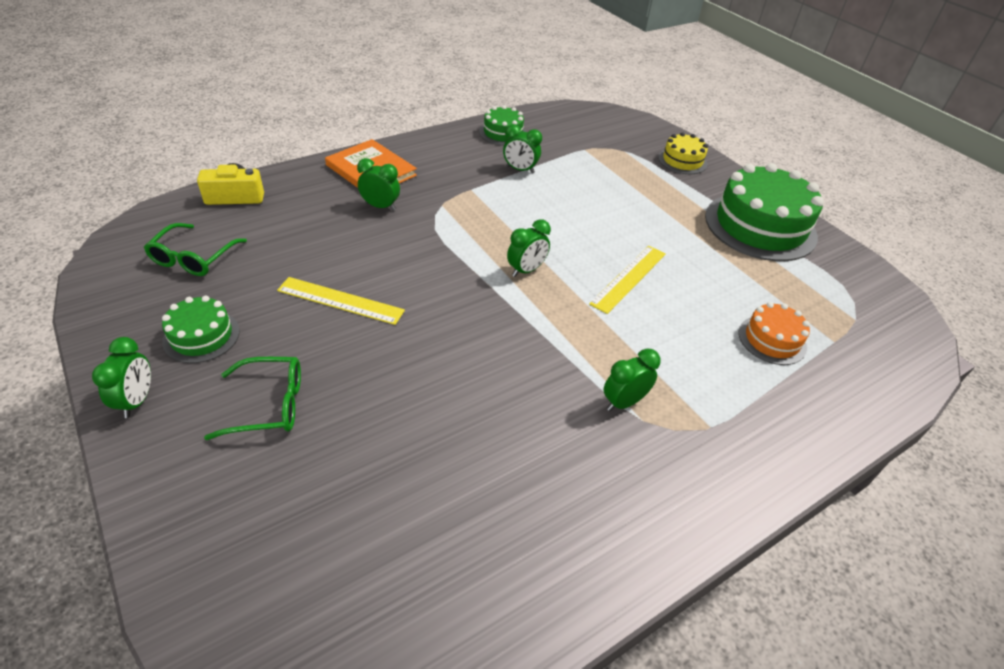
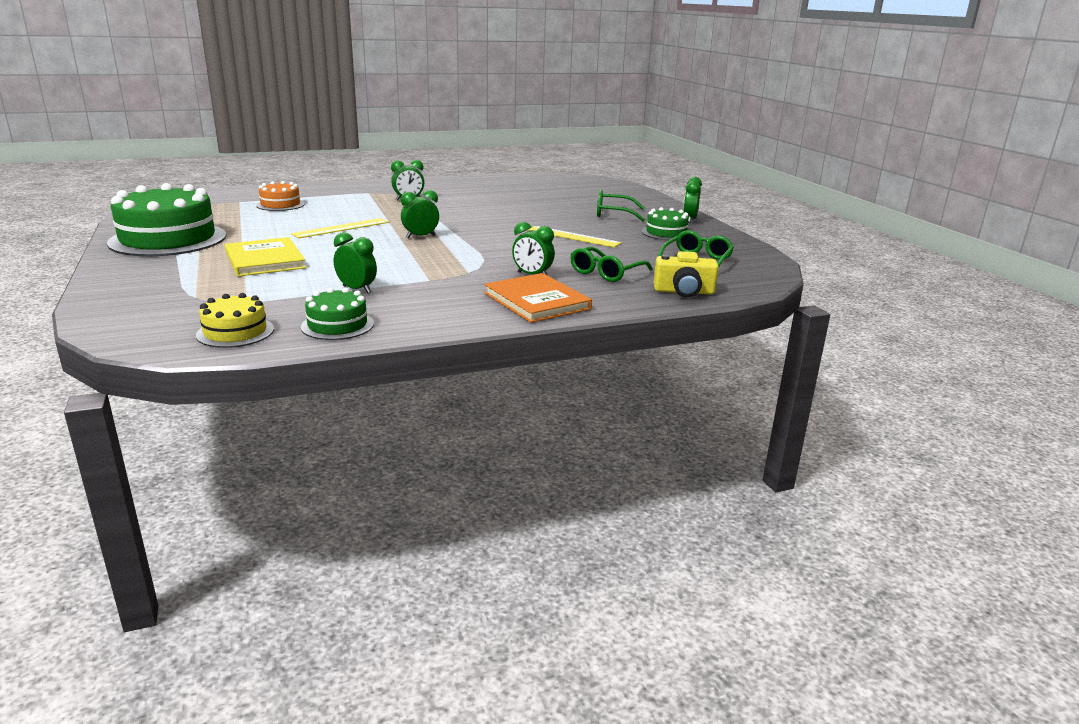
camera: 165 degrees left, 20 degrees down
yellow cake [658,132,708,174] -> yellow cake moved to [196,293,274,348]
none -> yellow book [225,237,306,276]
none -> green glasses [570,247,653,282]

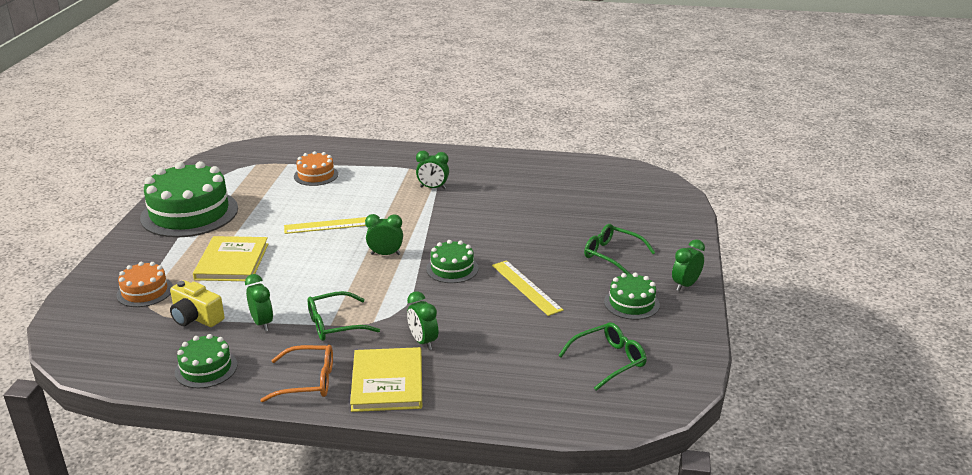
camera: 30 degrees right, 5 degrees up
yellow cake [196,293,274,348] -> none
orange book [484,273,592,323] -> yellow book [350,347,422,412]
green glasses [570,247,653,282] -> green glasses moved to [308,291,380,341]
yellow camera [654,251,719,297] -> yellow camera moved to [170,280,225,327]
none -> orange cake [116,262,173,307]
none -> orange glasses [260,345,333,402]
none -> green cake [426,240,478,283]

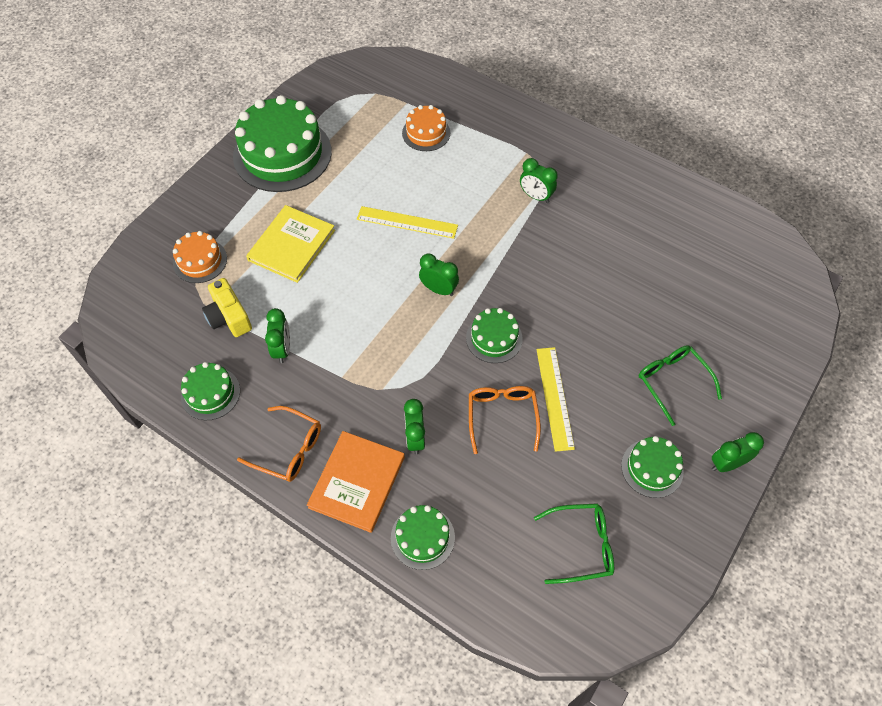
camera: 25 degrees right, 30 degrees up
green glasses [308,291,380,341] -> none
yellow book [350,347,422,412] -> orange book [307,431,405,533]
none -> green cake [391,505,455,570]
none -> orange glasses [469,386,541,454]

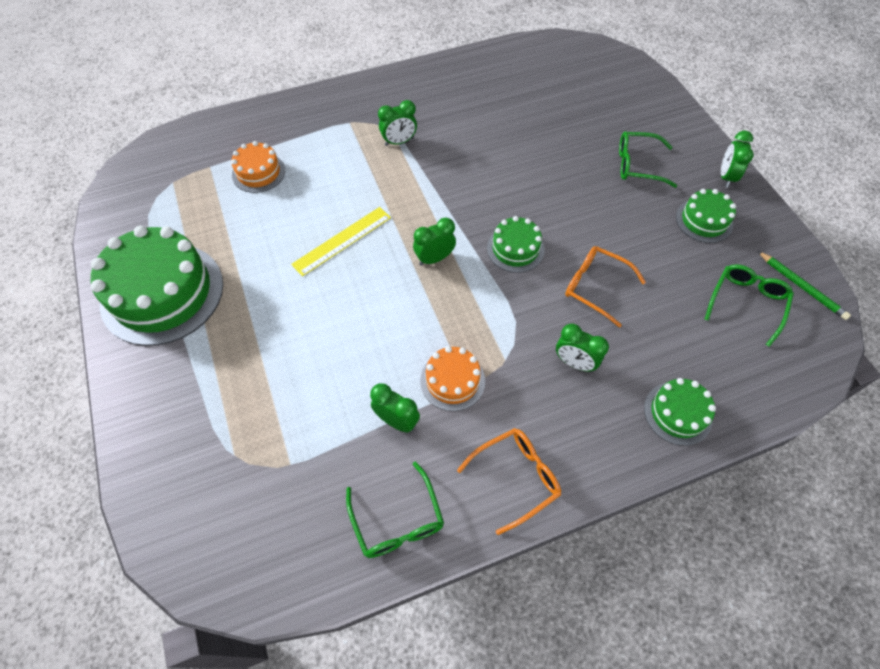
camera: 55 degrees left, 0 degrees up
orange cake [173,231,227,283] -> orange cake moved to [420,346,485,411]
green cake [181,362,240,420] -> green glasses [346,462,444,558]
yellow camera [202,278,252,337] -> none
yellow book [246,205,335,283] -> none
orange book [307,431,405,533] -> none
yellow ruler [536,347,575,452] -> none
none -> green pencil [758,251,851,320]

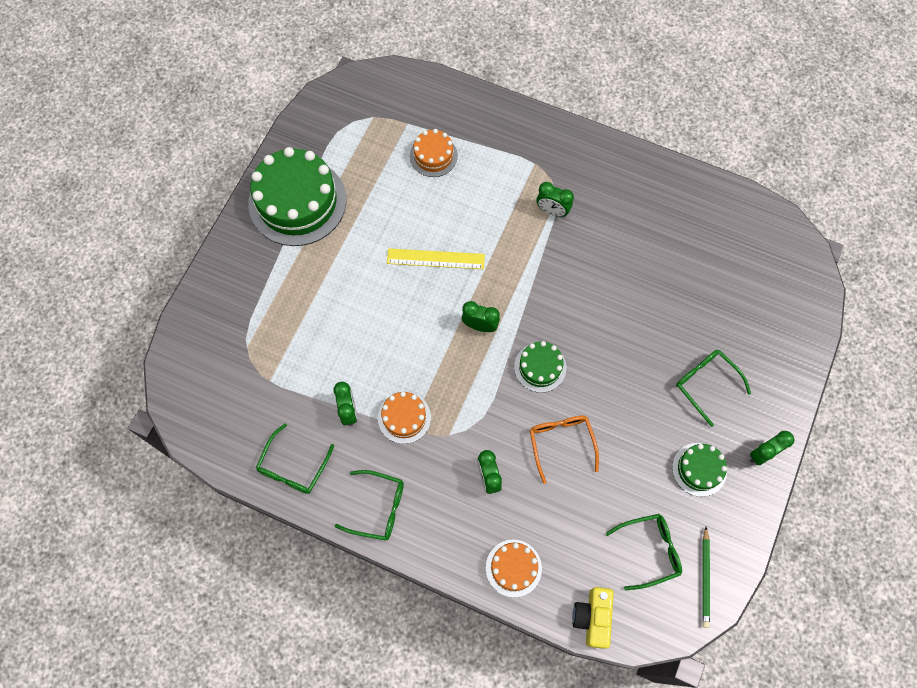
camera: 45 degrees right, 10 degrees up
orange glasses [457,428,561,535] -> green glasses [335,470,404,541]
green cake [644,378,716,446] -> orange cake [486,540,542,597]
none -> yellow camera [572,587,614,649]

